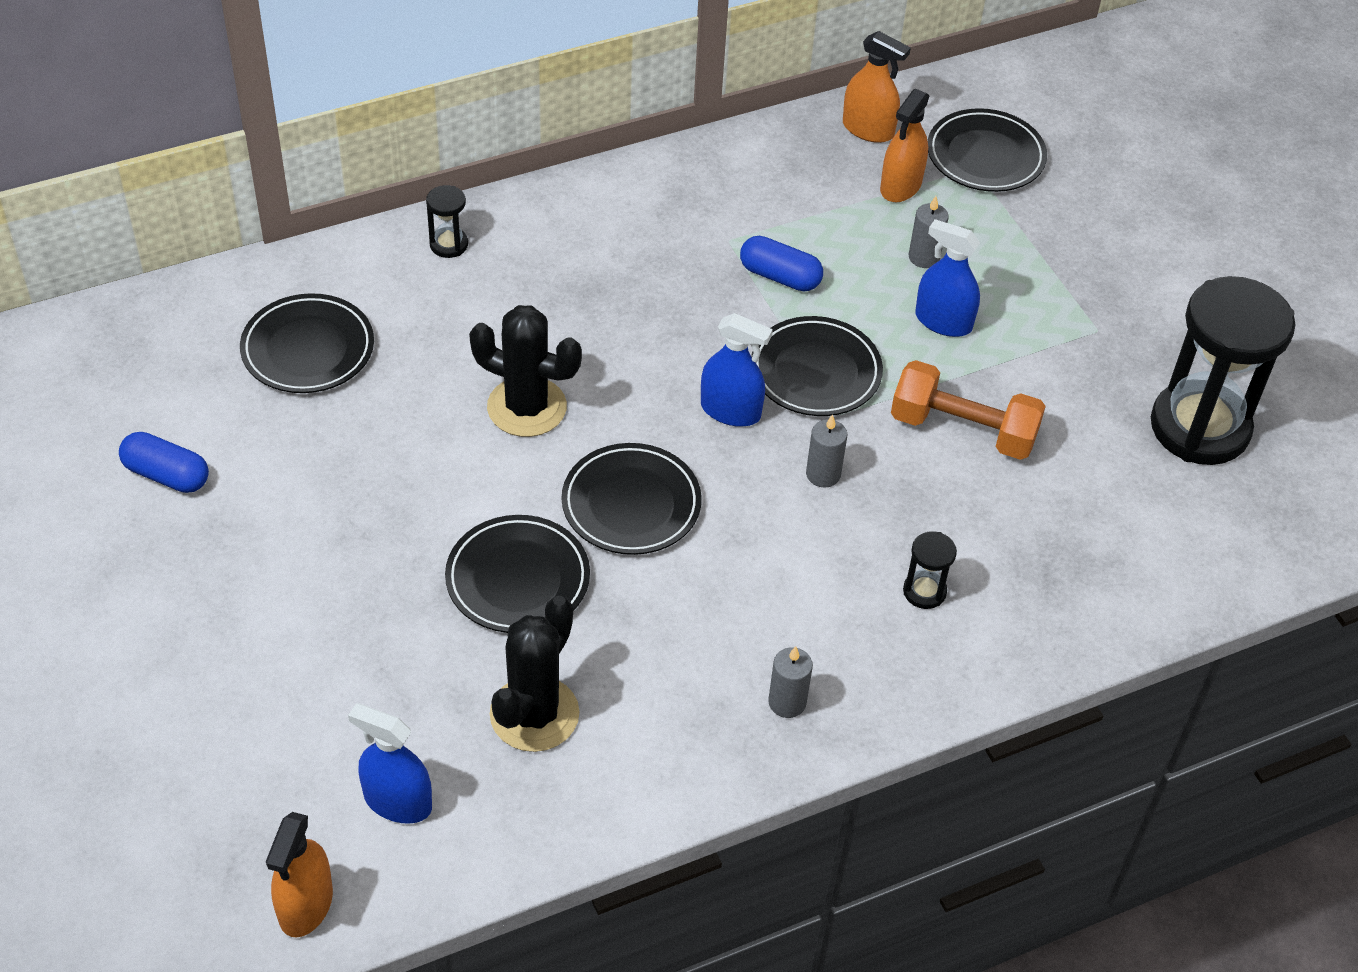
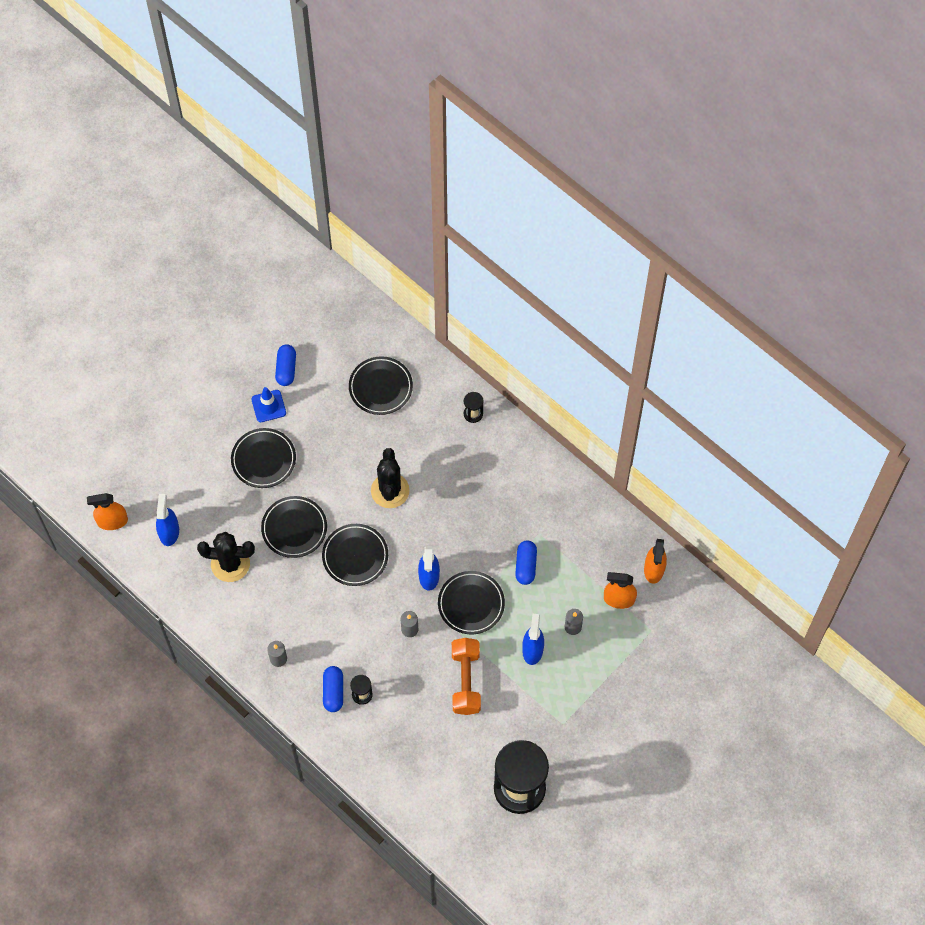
camera: 70 degrees right, 15 degrees up
black plate [928,108,1047,192] -> black plate moved to [231,428,296,488]
none -> blue traffic cone [251,387,286,422]
none -> blue capsule [323,666,343,712]

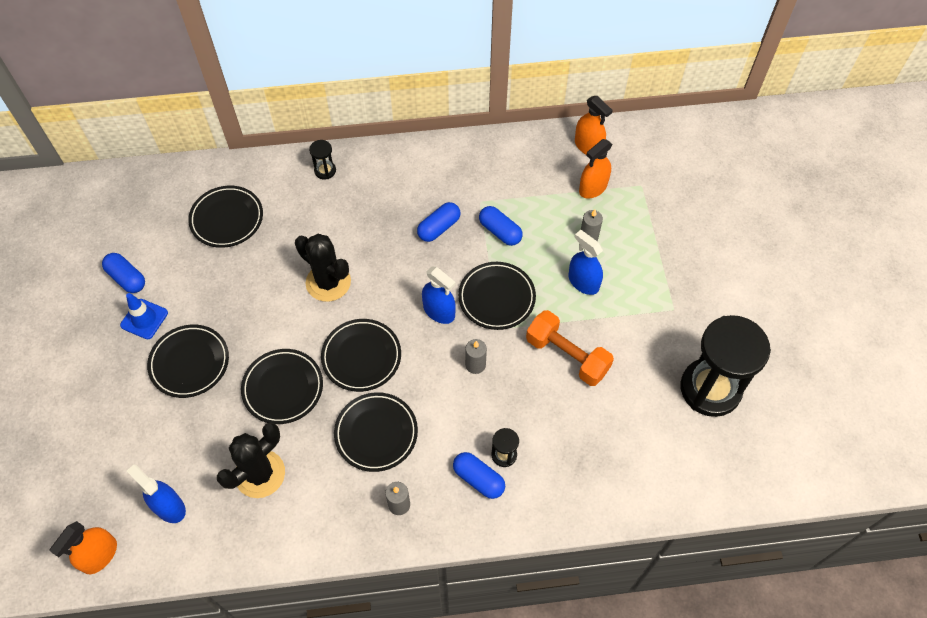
camera: 50 degrees left, 5 degrees down
none -> black plate [334,392,418,472]
none -> blue capsule [417,202,460,242]

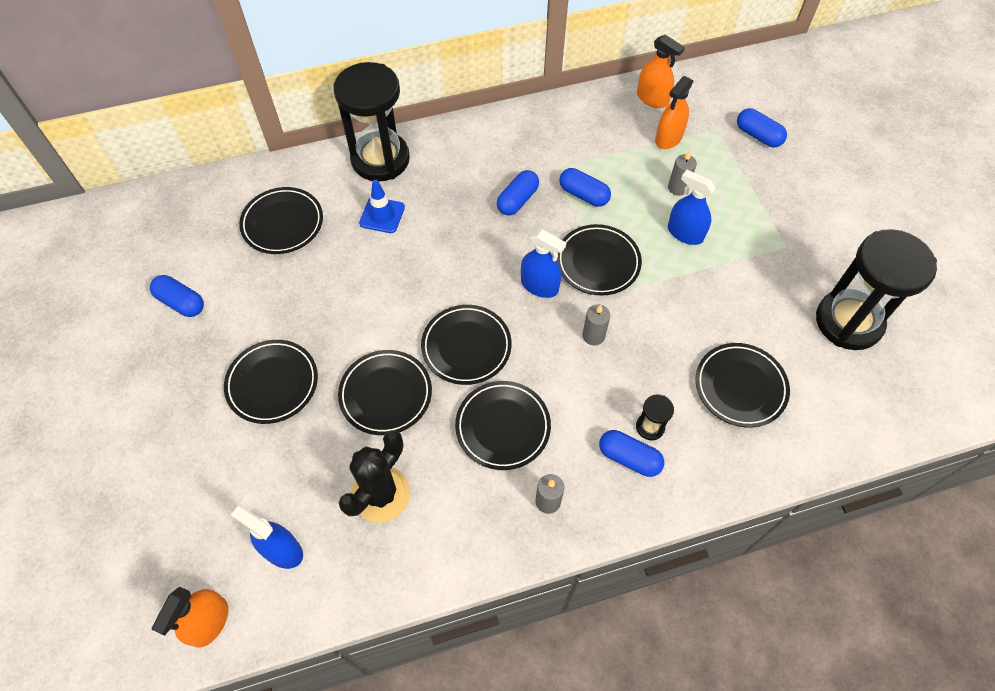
camera: 10 degrees left, 0 degrees up
blue traffic cone [120,293,168,339] -> blue traffic cone moved to [359,179,405,233]
black cactus [295,234,351,302] -> none
black hourglass [309,140,336,180] -> black hourglass [333,62,410,182], size x2.47
orange dumbbell [526,310,614,386] -> none
none -> black plate [695,343,790,428]
none -> blue capsule [737,108,787,147]

